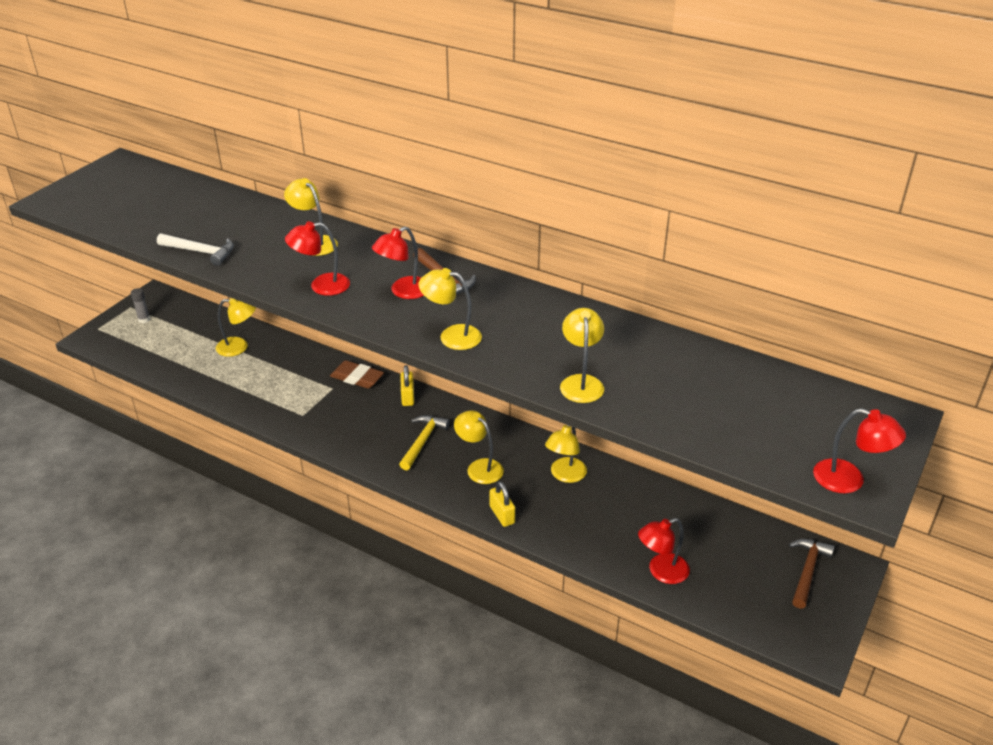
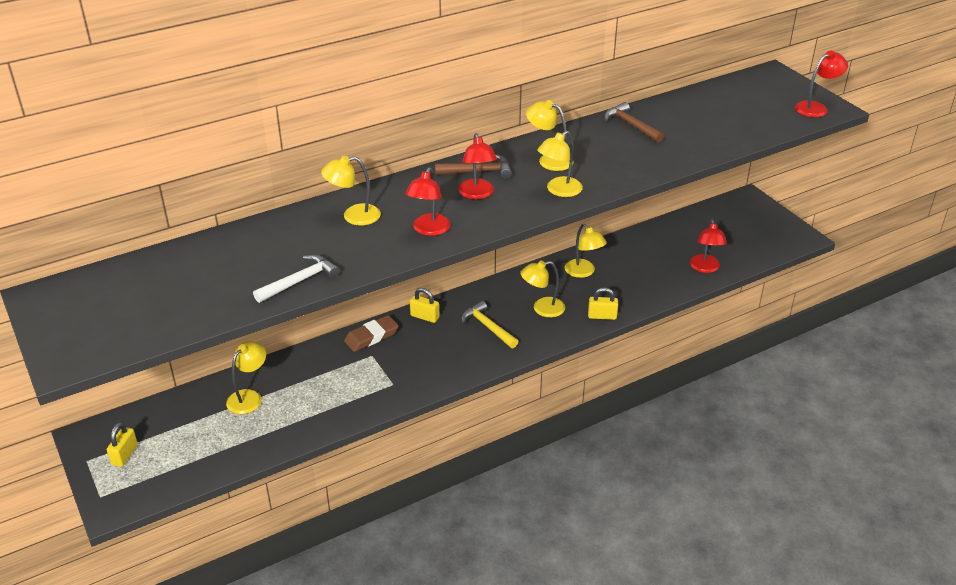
camera: 60 degrees left, 0 degrees up
grey glue stick [131,288,150,323] -> yellow padlock [107,422,138,467]
yellow lamp [560,308,604,403] -> yellow lamp moved to [526,100,574,171]
brown hammer [789,539,835,609] -> brown hammer moved to [604,102,664,143]

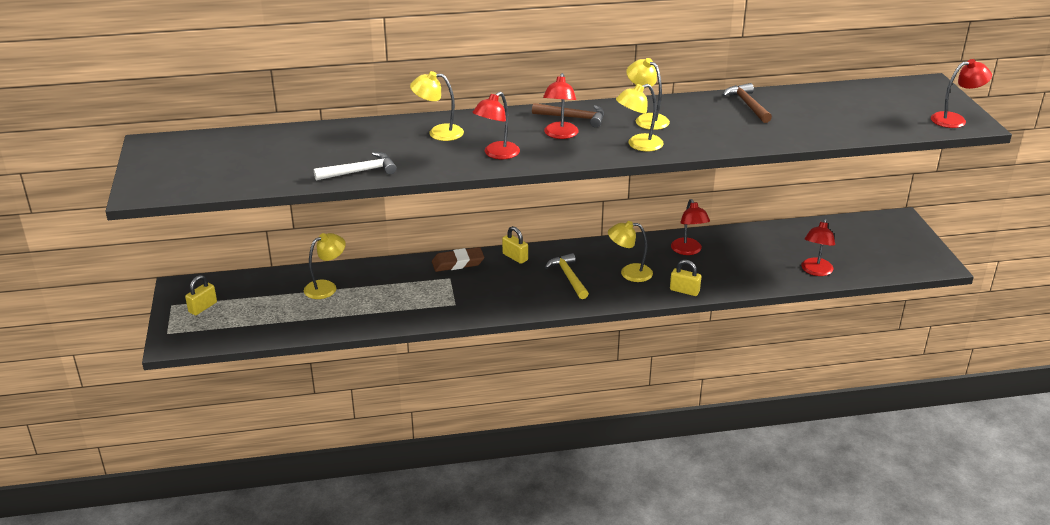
camera: 20 degrees right, 5 degrees down
yellow lamp [565,224,607,278] -> red lamp [671,199,710,255]

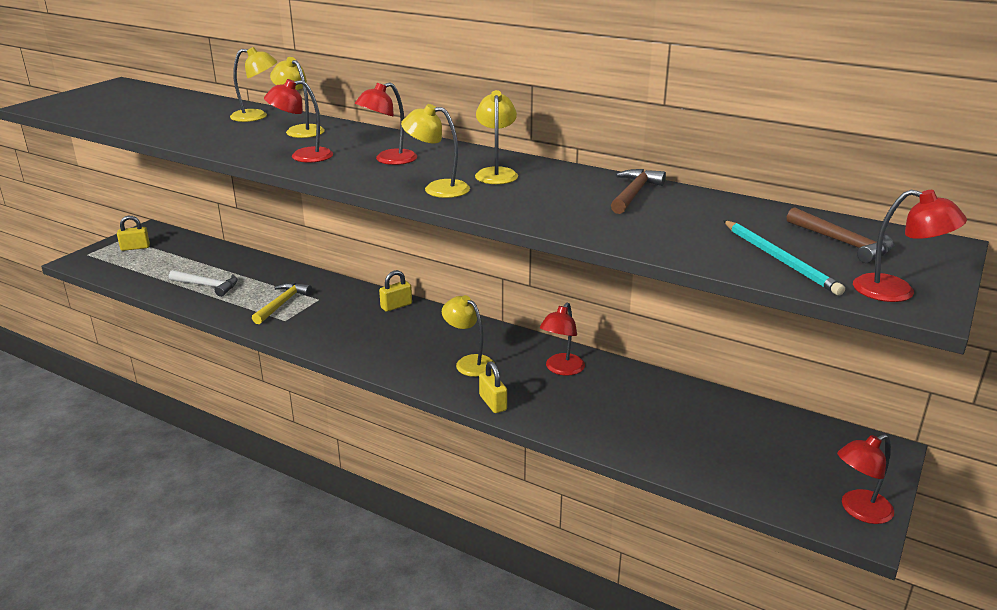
camera: 40 degrees right, 5 degrees down
yellow lamp [304,233,346,299] -> yellow lamp moved to [230,47,278,122]
white hammer [314,152,397,180] -> white hammer moved to [169,270,238,297]
brown eraser [432,247,484,272] -> none
yellow padlock [502,226,528,264] -> yellow padlock turned 60 degrees clockwise [379,270,412,312]
brown hammer [532,103,604,128] -> brown hammer moved to [787,207,894,263]
yellow hammer [545,253,589,299] -> yellow hammer moved to [252,283,312,324]
red lamp [801,219,835,276] -> red lamp moved to [837,434,894,524]
none -> turquoise pencil [723,220,845,295]

